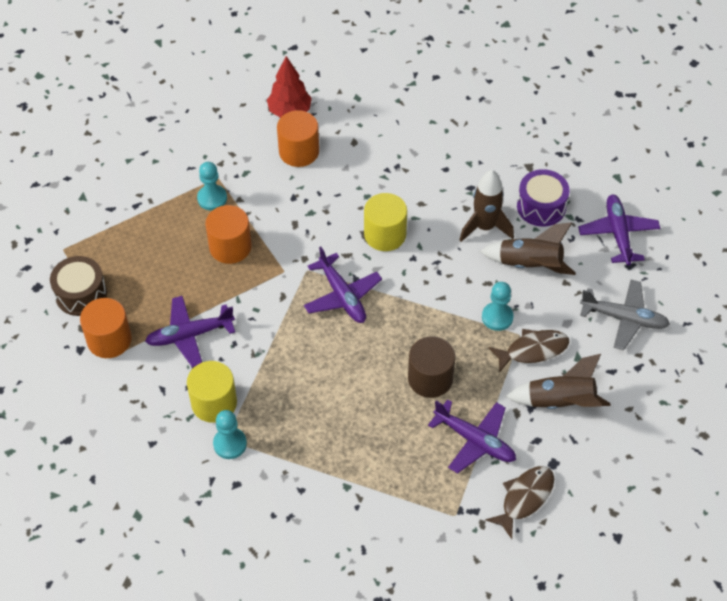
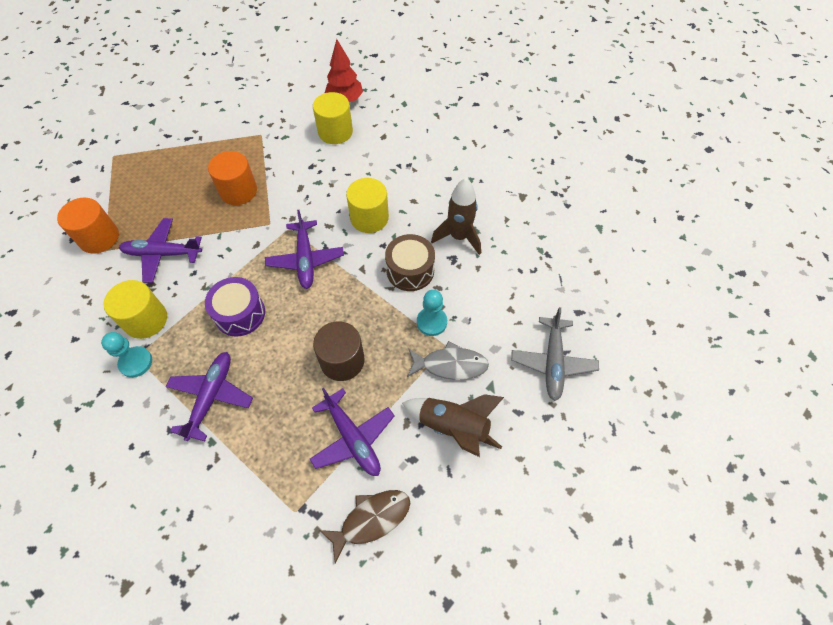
camera: 20 degrees right, 5 degrees up
brown drum [50,256,107,316] -> brown drum moved to [385,234,435,291]
turquoise pawn [197,162,227,211] -> none
orange cylinder [277,110,319,167] -> yellow cylinder [313,92,353,144]
brown rocket [480,222,576,275] -> none
brown fish [488,329,570,373] -> grey fish [407,341,489,380]
purple drum [517,169,570,227] -> purple drum moved to [205,277,265,337]
purple plane [578,195,660,266] -> purple plane moved to [166,352,253,441]
grey plane [580,280,670,350] -> grey plane turned 60 degrees clockwise [511,307,599,401]

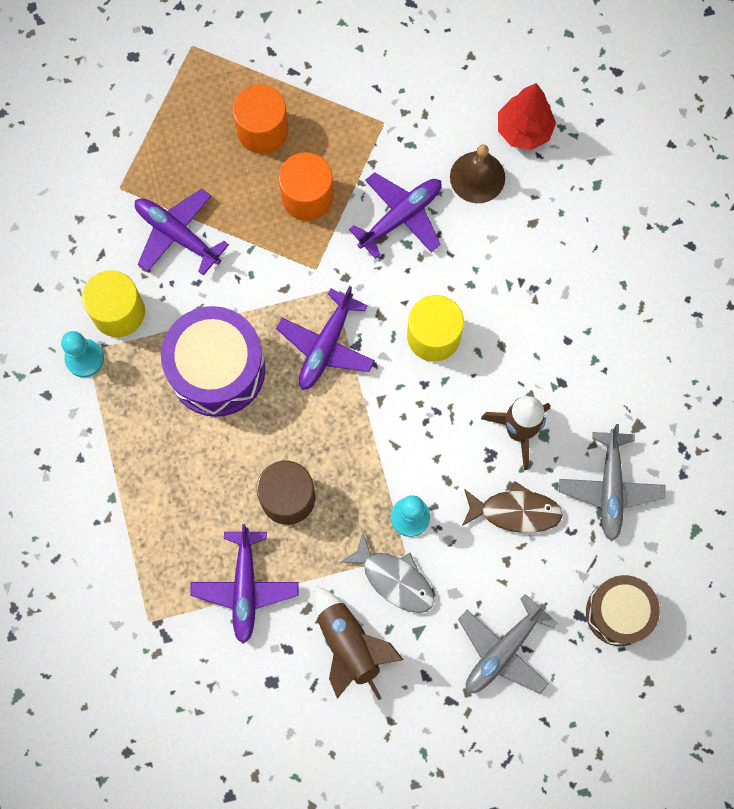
camera: 35 degrees right, 15 degrees up
orange cylinder [57,198,119,254] -> orange cylinder moved to [233,85,288,154]
purple plane [166,352,253,441] -> purple plane moved to [349,172,442,259]
purple drum [205,277,265,337] -> purple drum [161,306,265,417], size x1.52
yellow cylinder [313,92,353,144] -> brown bell [450,144,505,203]
brown fish [319,490,410,563] -> brown fish moved to [462,481,563,533]
brown drum [385,234,435,291] -> brown drum moved to [586,575,660,646]
none -> grey plane [559,424,666,541]

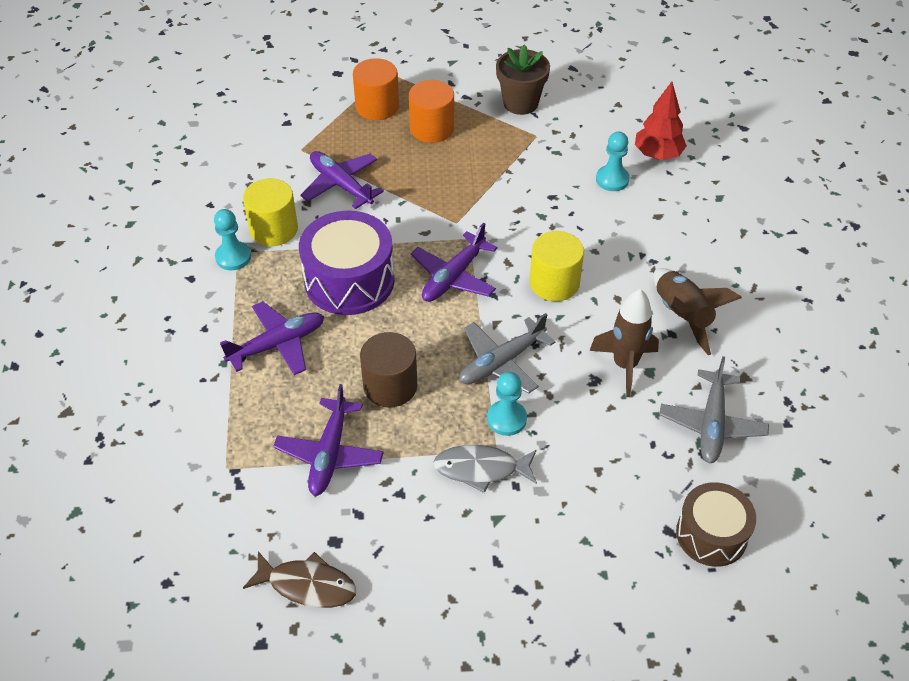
camera: 10 degrees right, 25 degrees down
orange cylinder [279,152,334,221] -> orange cylinder moved to [353,58,399,120]
brown rocket [314,586,404,700] -> brown rocket moved to [653,268,742,355]
grey fish [341,533,434,613] -> grey fish turned 135 degrees clockwise [433,445,537,493]
purple plane [349,172,442,259] -> purple plane moved to [220,301,324,375]
brown bell [450,144,505,203] -> turquoise pawn [596,132,630,191]
grey plane [458,594,558,694] -> grey plane moved to [459,313,555,394]
brown fish [462,481,563,533] -> brown fish moved to [243,551,356,608]
none -> brown flower pot [496,45,550,115]

